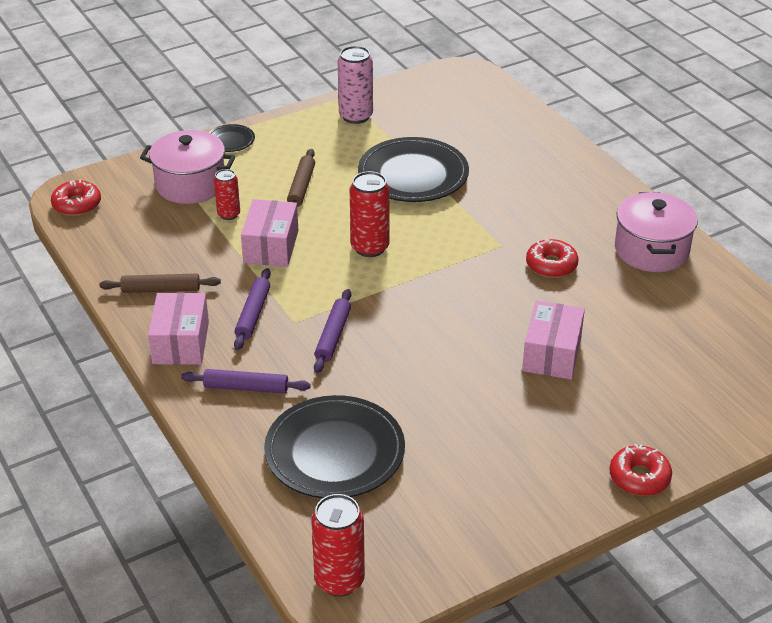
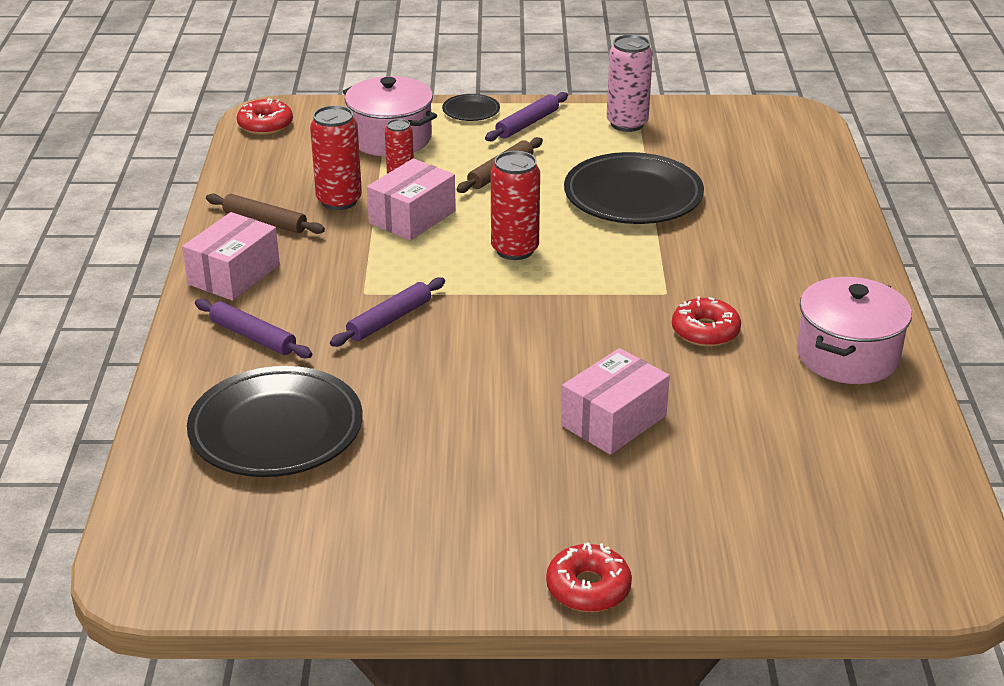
camera: 30 degrees right, 5 degrees down
purple rolling pin [234,268,271,350] -> purple rolling pin moved to [485,92,568,141]
red can [311,494,365,597] -> red can moved to [310,105,362,210]

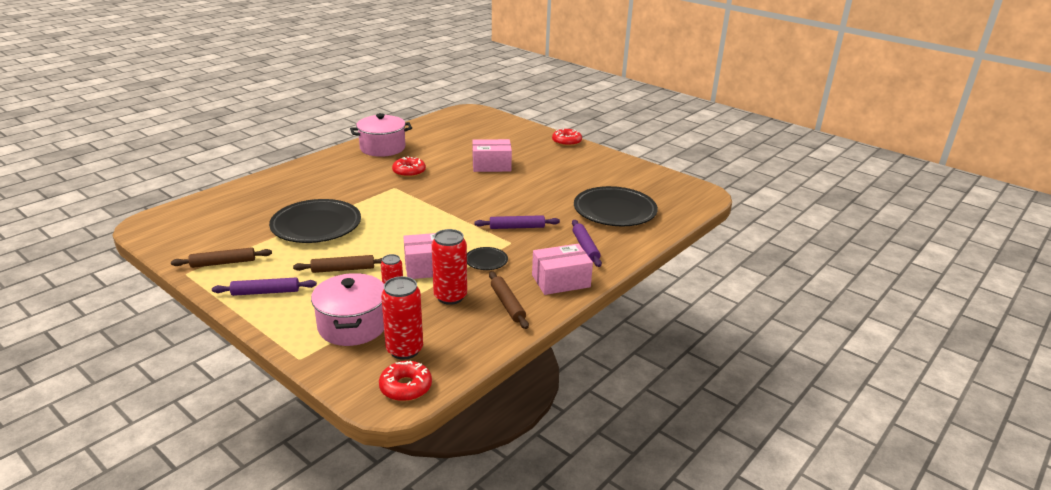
camera: 140 degrees left, 5 degrees down
black plate [442,94,500,121] -> black plate moved to [467,247,508,270]
red can [491,151,540,260] -> red can moved to [381,276,423,360]
pink can [607,34,653,132] -> brown rolling pin [171,247,272,268]

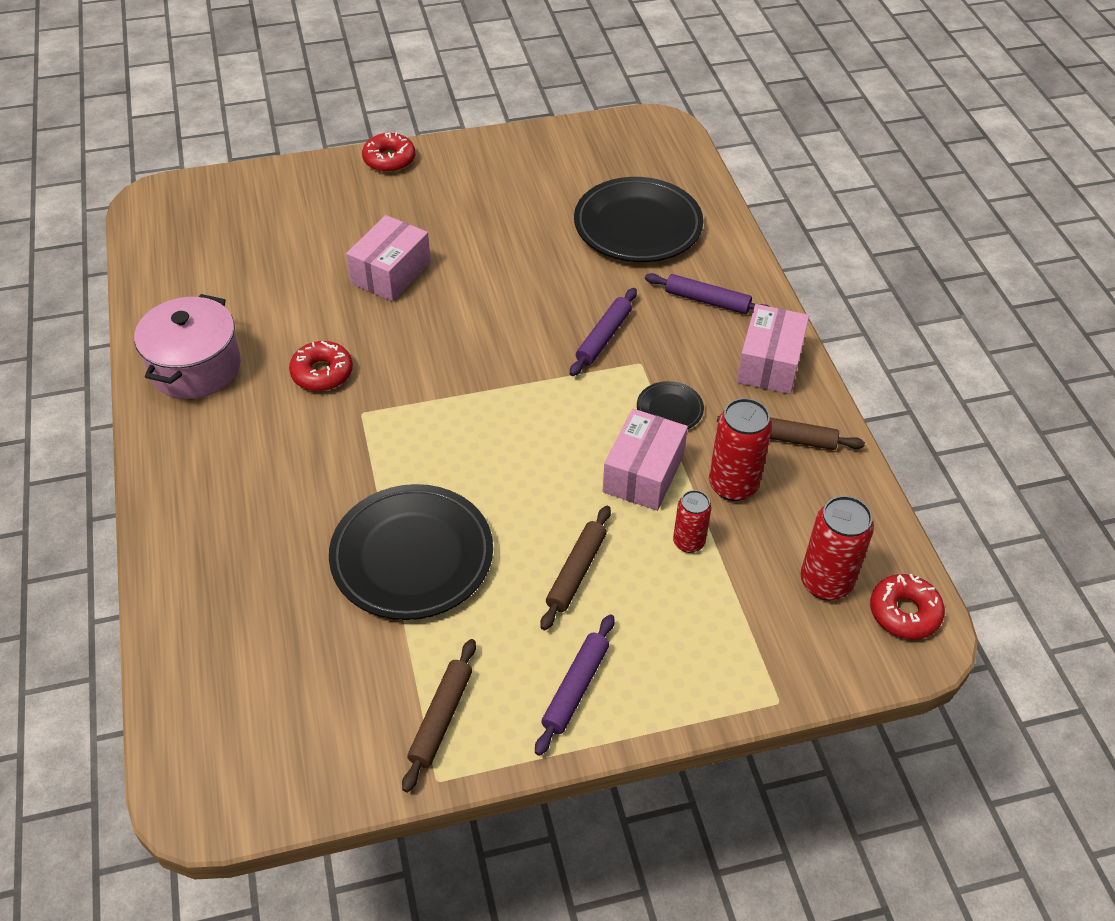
camera: 55 degrees left, 20 degrees up
pink pot [311,273,384,346] -> none

